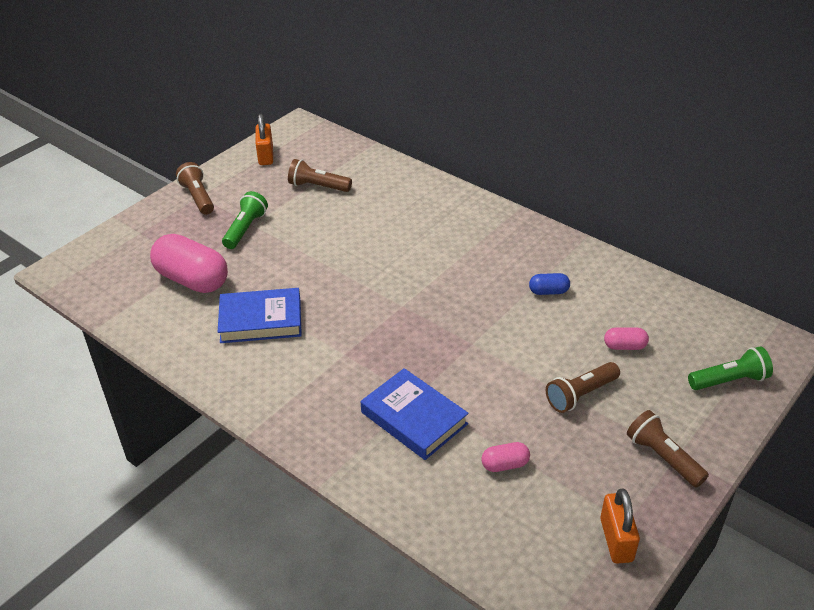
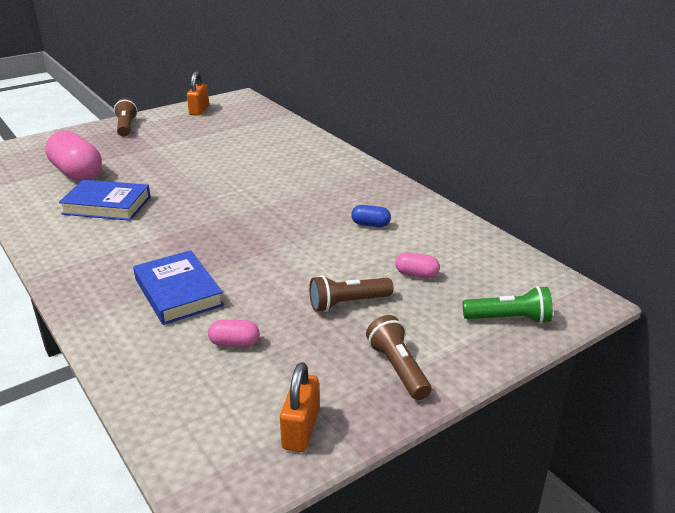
camera: 15 degrees right, 10 degrees down
green flashlight [222,191,268,249] -> none
brown flashlight [288,159,352,192] -> none

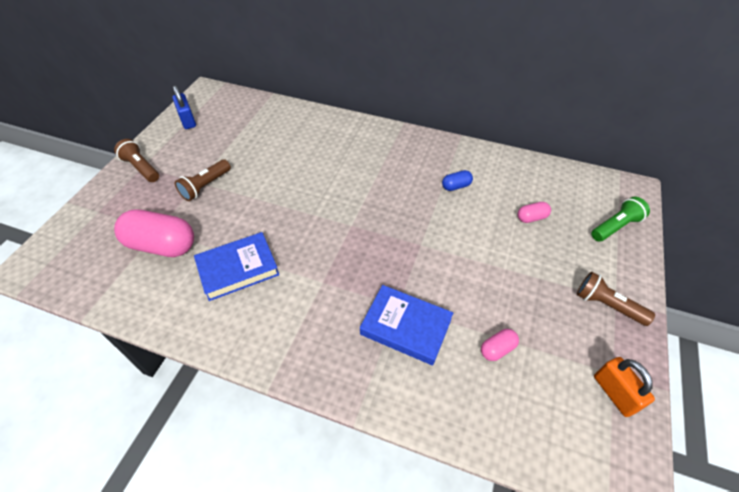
camera: 35 degrees left, 20 degrees up
orange padlock [187,72,209,116] -> blue padlock [172,85,196,129]
brown flashlight [309,275,394,312] -> brown flashlight moved to [175,159,231,201]

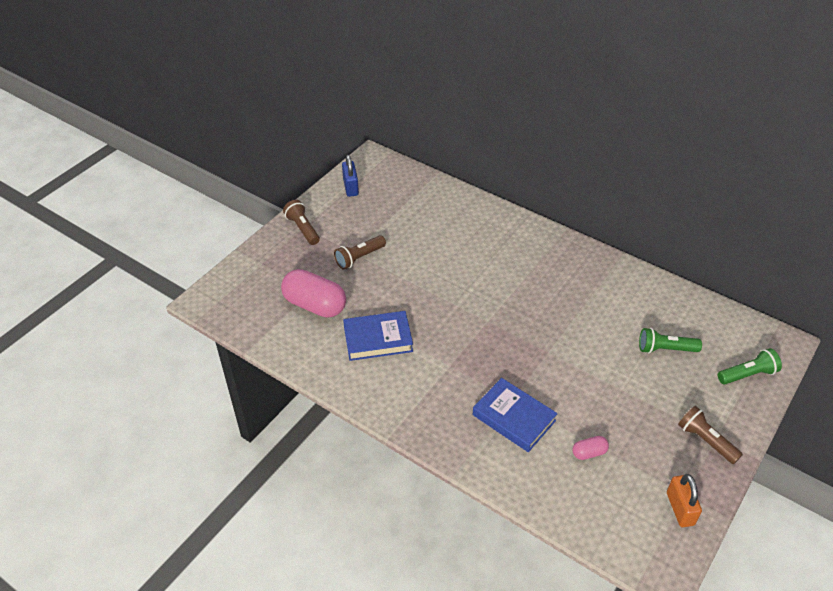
camera: 15 degrees right, 5 degrees down
blue capsule [442,170,473,191] -> none
pink capsule [518,202,551,223] -> green flashlight [639,328,702,354]

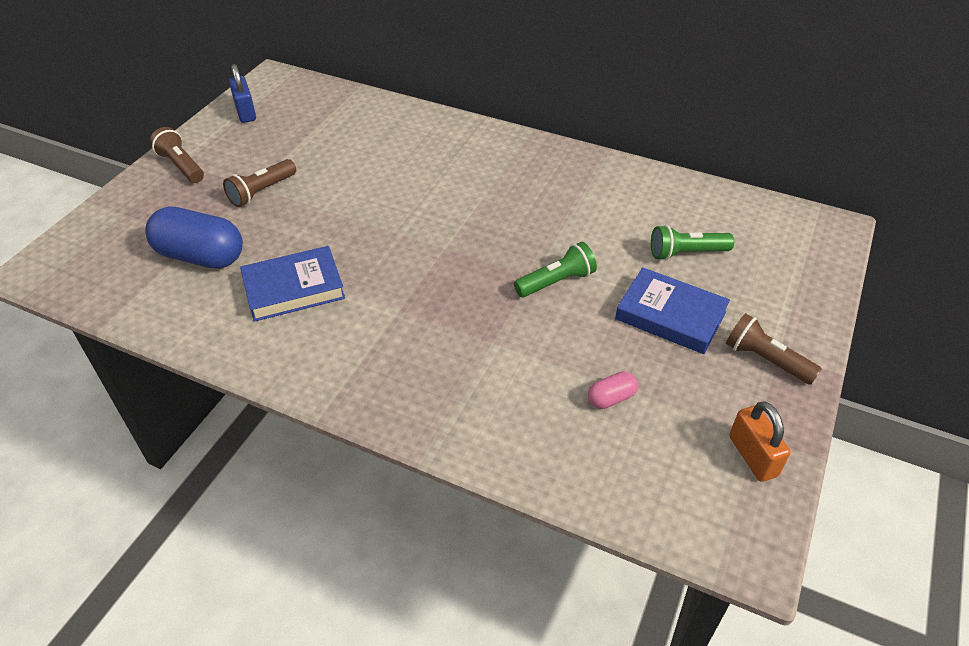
camera: 10 degrees left, 0 degrees up
pink capsule [281,269,346,317] -> blue capsule [145,206,243,269]
blue book [472,378,558,452] -> blue book moved to [615,267,730,354]
green flashlight [718,348,782,385] -> green flashlight moved to [514,242,597,297]

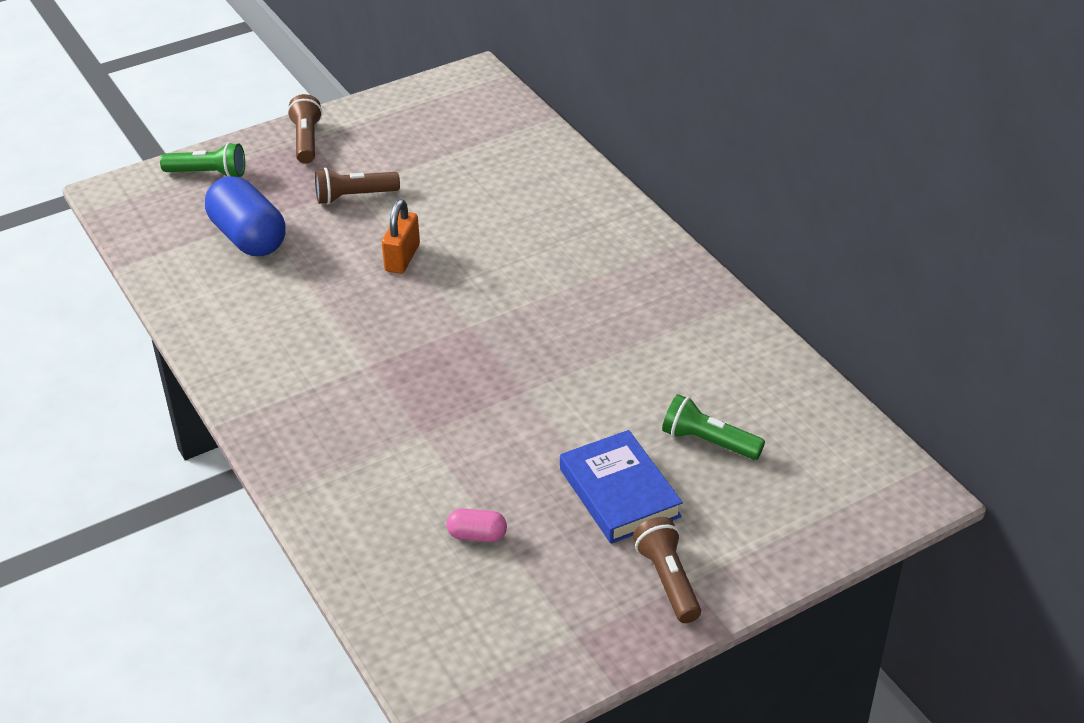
camera: 35 degrees right, 5 degrees down
blue padlock [229,64,256,123] -> none
blue book [240,246,345,322] -> none
green flashlight [514,242,597,297] -> green flashlight moved to [160,142,245,177]
orange padlock [729,401,790,482] -> orange padlock moved to [382,199,420,274]

